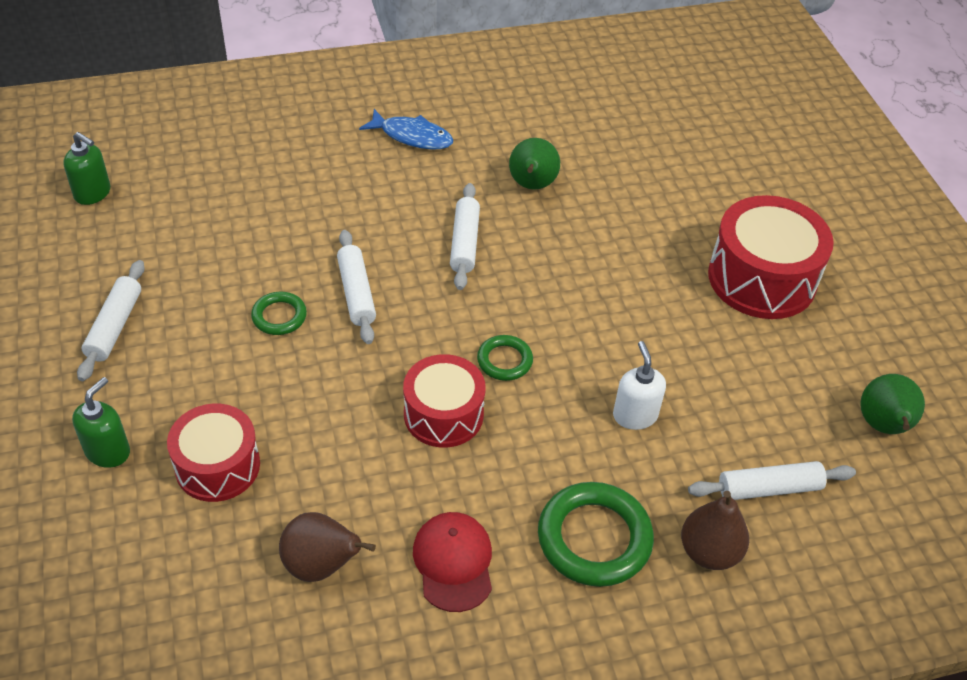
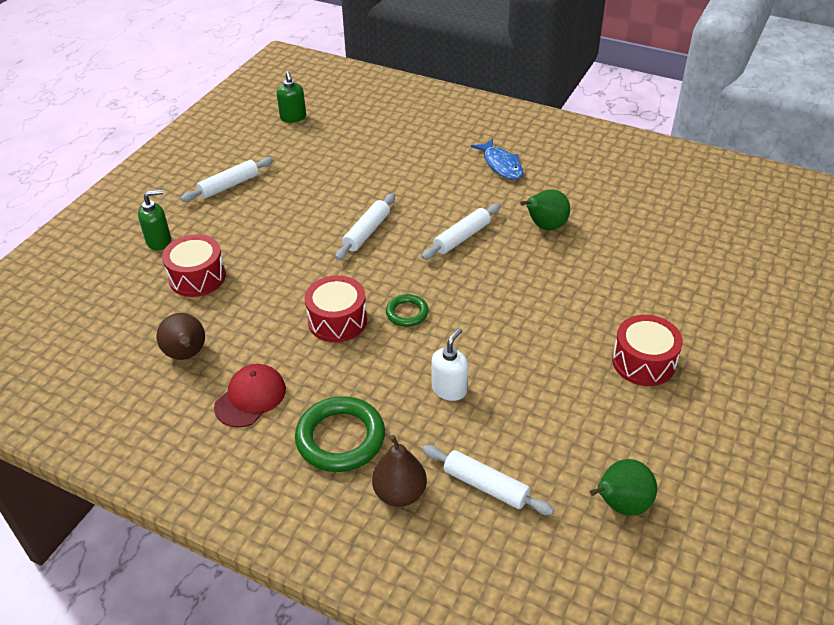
camera: 45 degrees right, 5 degrees down
green ring [251,292,307,335] -> none
red drum [708,195,834,319] -> red drum [612,315,683,386], size x0.66

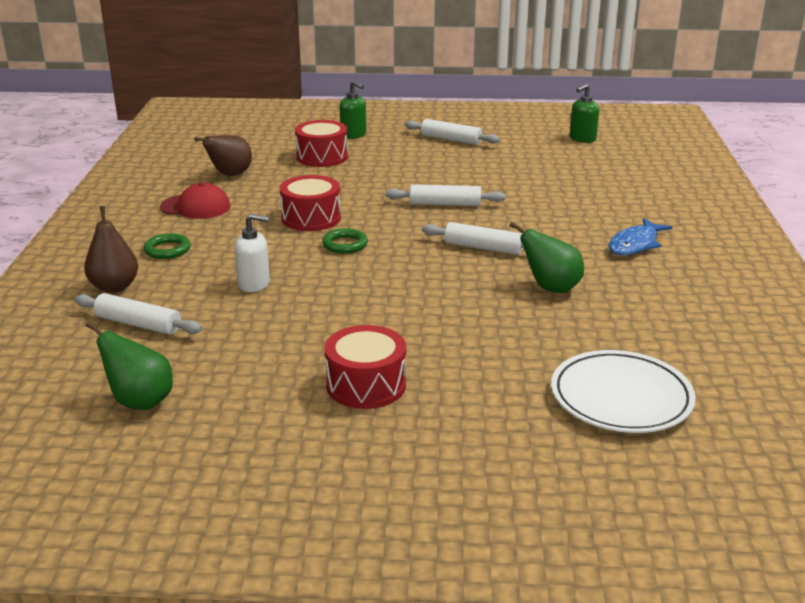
camera: 65 degrees right, 15 degrees down
green ring [295,396,385,472] -> green ring [144,233,191,259], size x0.55
white rolling pin [423,445,554,515] -> white rolling pin turned 75 degrees counterclockwise [74,293,202,335]
none -> white plate [551,350,696,433]

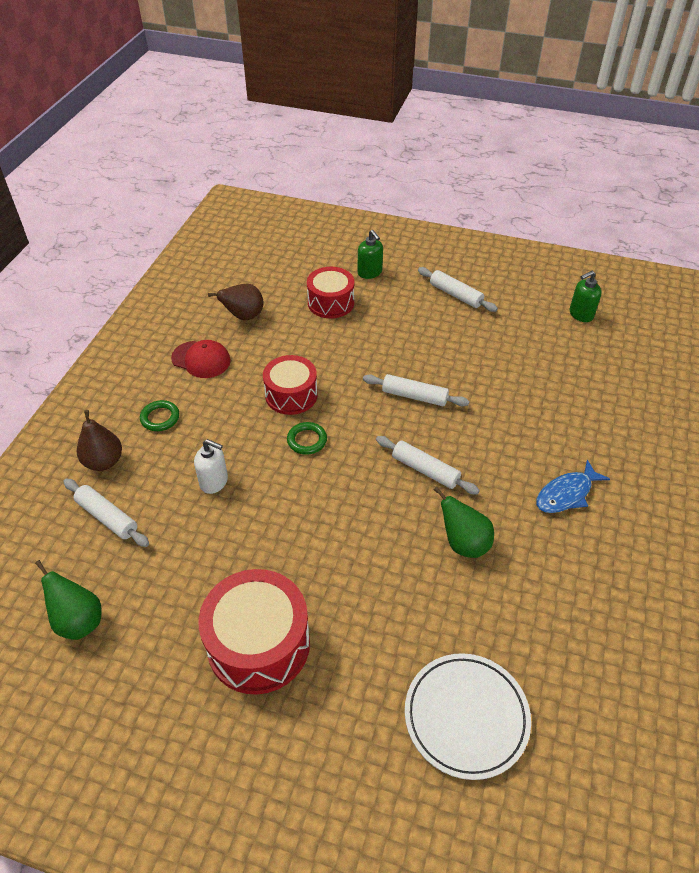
camera: 15 degrees right, 20 degrees up
red drum [325,325,406,409] -> red drum [199,569,310,694], size x1.51

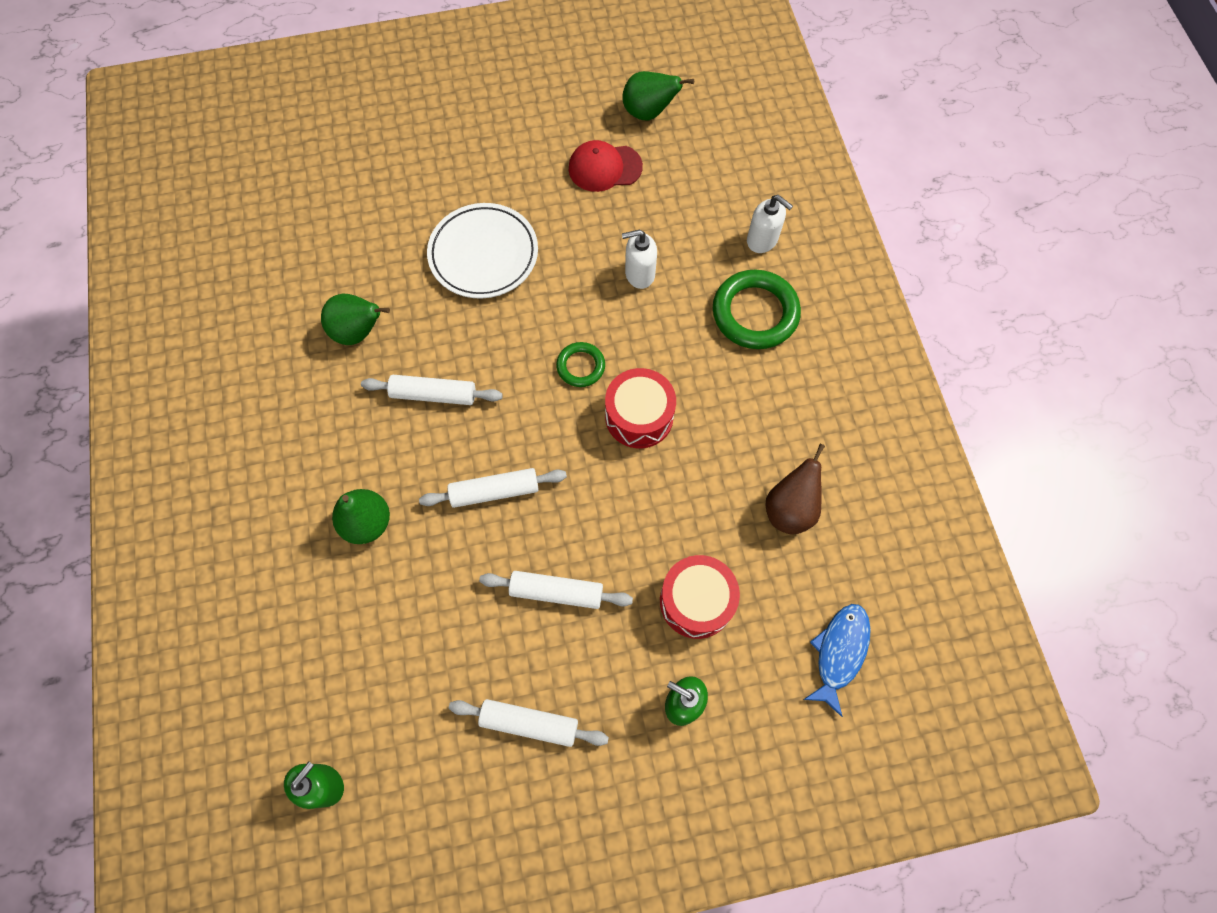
camera: 150 degrees right, 20 degrees up
white rolling pin [63,479,149,547] -> white rolling pin moved to [479,571,633,609]
brown pear [77,410,122,471] -> white soap dispenser [747,195,793,253]
green ring [140,400,179,431] -> green ring [713,269,801,349], size x1.83
red cap [171,340,231,378] -> red cap moved to [569,140,643,192]
red drum [199,569,310,694] -> none
white plate [405,653,531,780] -> white plate moved to [427,203,538,299]
blue fish [536,460,610,513] -> blue fish moved to [803,604,871,717]
none -> green pear [332,489,390,544]

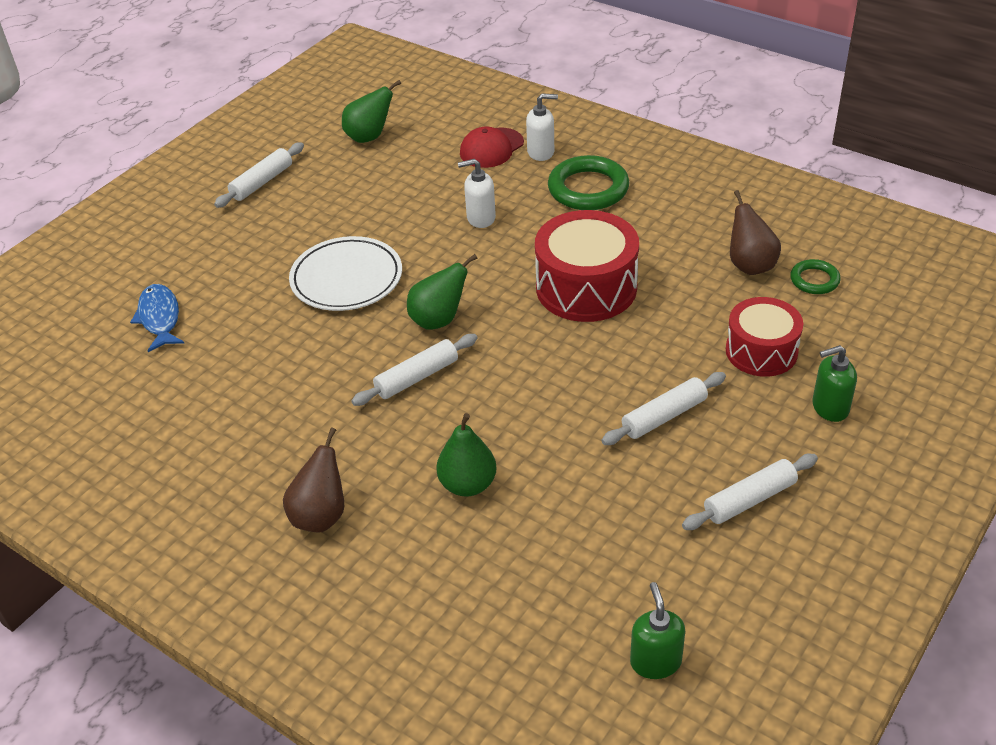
camera: 40 degrees left, 25 degrees down
green pear [321,294,390,345] -> green pear moved to [407,254,477,330]
white rolling pin [419,468,567,508] -> white rolling pin moved to [214,142,304,208]
green ring [556,342,605,387] -> green ring moved to [790,259,841,294]
red cap [569,140,643,192] -> red cap moved to [460,127,524,168]
red drum [605,368,676,448] -> red drum [535,210,639,322], size x1.51
white soap dispenser [622,229,657,289] -> white soap dispenser turned 45 degrees clockwise [458,159,496,228]
blue fish [803,604,871,717] -> blue fish moved to [130,284,184,352]
none -> brown pear [283,428,344,533]

